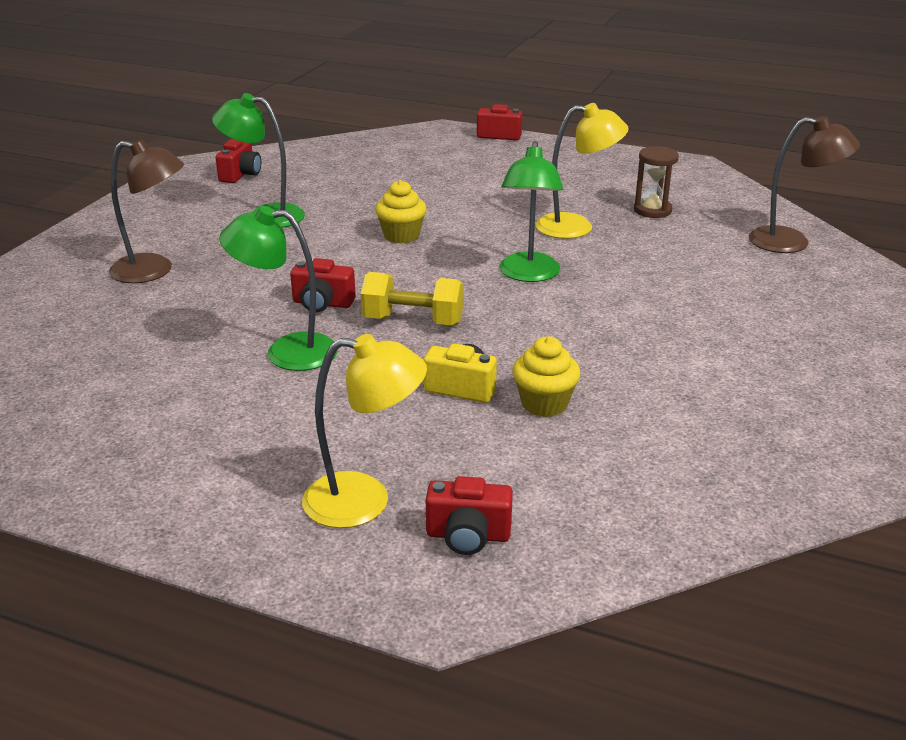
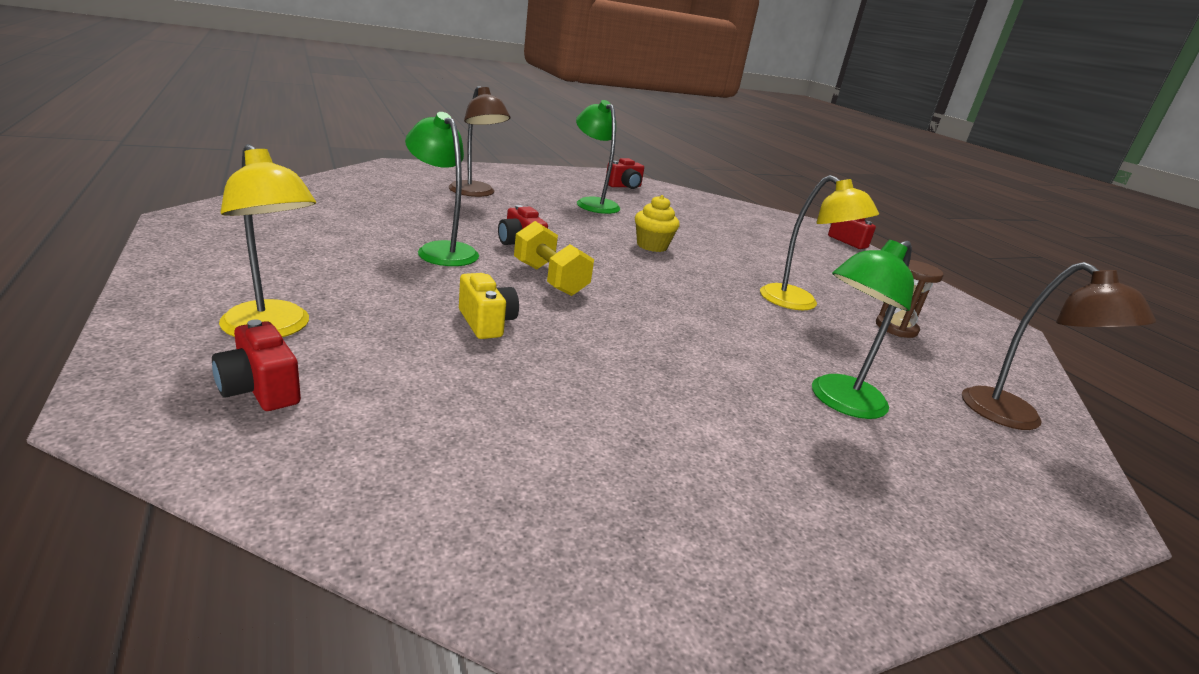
camera: 40 degrees right, 5 degrees down
green lamp [499,141,563,282] -> green lamp moved to [812,240,914,419]
yellow cupcake [512,336,580,417] -> none

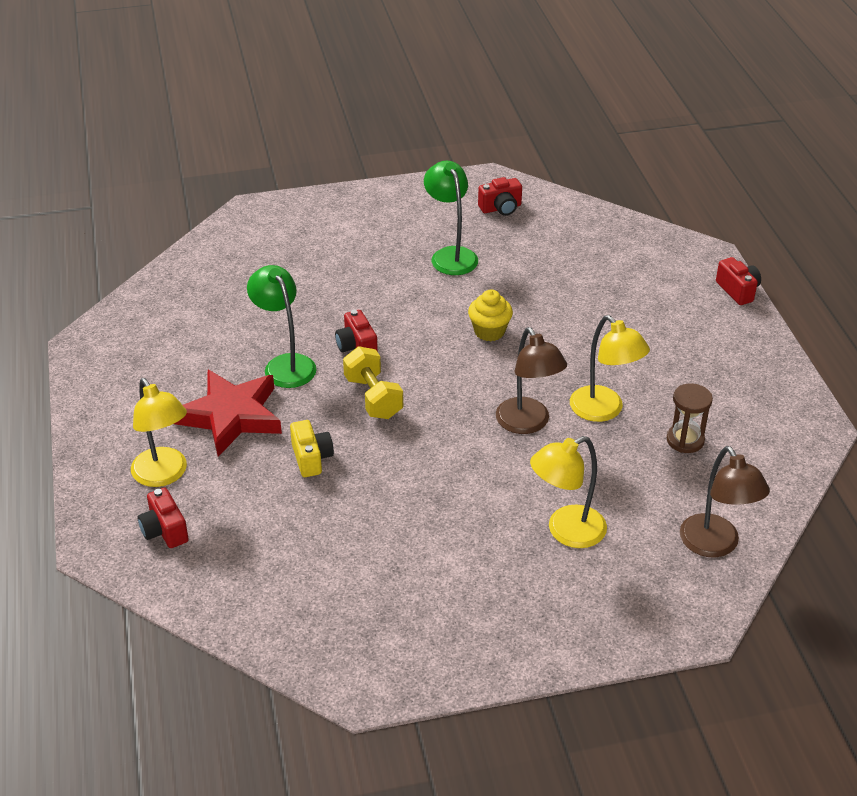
camera: 15 degrees right, 15 degrees up
brown lamp [449,86,510,197] -> brown lamp moved to [496,327,567,434]
green lamp [812,240,914,419] -> yellow lamp [530,436,607,548]
none -> red star [174,370,282,457]

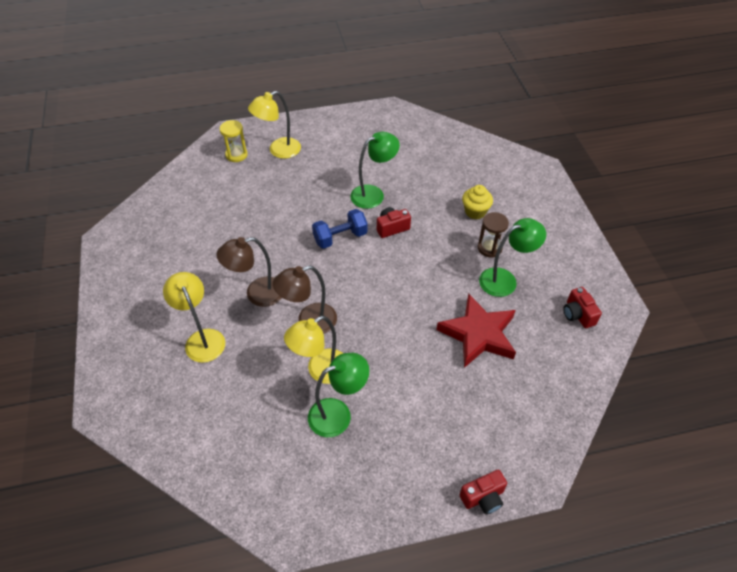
camera: 90 degrees right, 10 degrees up
red camera [138,487,189,548] -> yellow hourglass [220,120,248,162]
red star [174,370,282,457] -> red star moved to [436,294,516,368]
yellow camera [290,420,334,477] -> none
yellow dumbbell [343,346,403,419] -> blue dumbbell [312,209,368,249]
yellow cupcake [468,290,513,341] -> yellow cupcake moved to [462,185,493,219]
brown hourglass [667,383,713,453] -> brown hourglass moved to [478,212,509,258]
brown lamp [680,446,770,557] -> brown lamp moved to [216,237,282,307]
none -> green lamp [308,353,369,437]

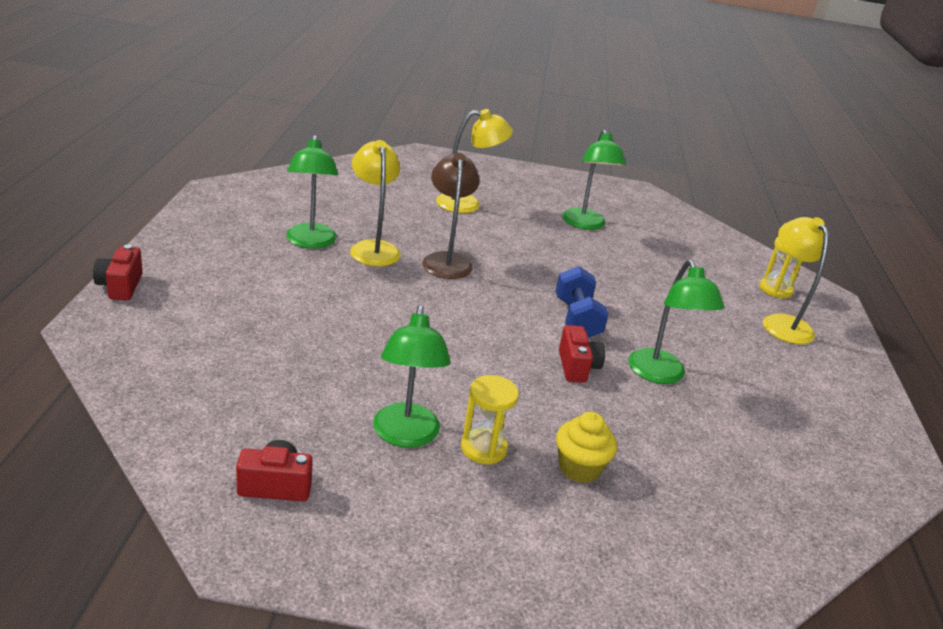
camera: 105 degrees right, 20 degrees down
brown lamp [216,237,282,307] -> none
red star [436,294,516,368] -> none
brown hourglass [478,212,509,258] -> yellow hourglass [461,375,519,465]
none -> green lamp [562,129,626,230]

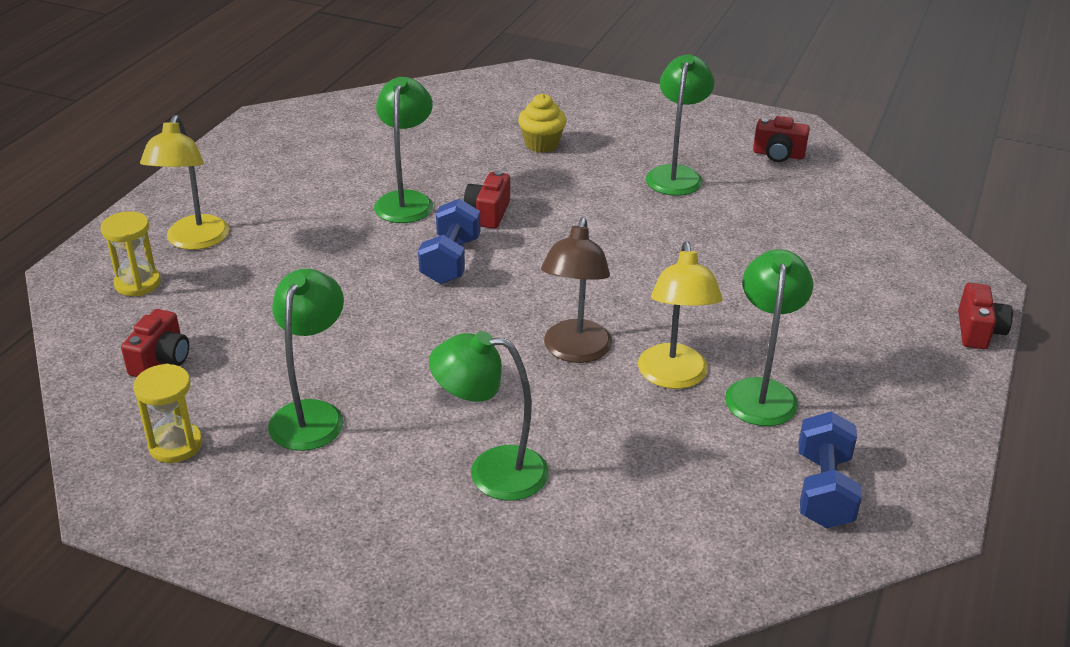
camera: 160 degrees left, 5 degrees up
yellow lamp [436,109,513,213] -> green lamp [429,331,549,500]
yellow hourglass [461,375,519,465] -> yellow hourglass moved to [133,364,203,463]
none -> red camera [121,309,189,377]
none -> blue dumbbell [799,411,862,528]

